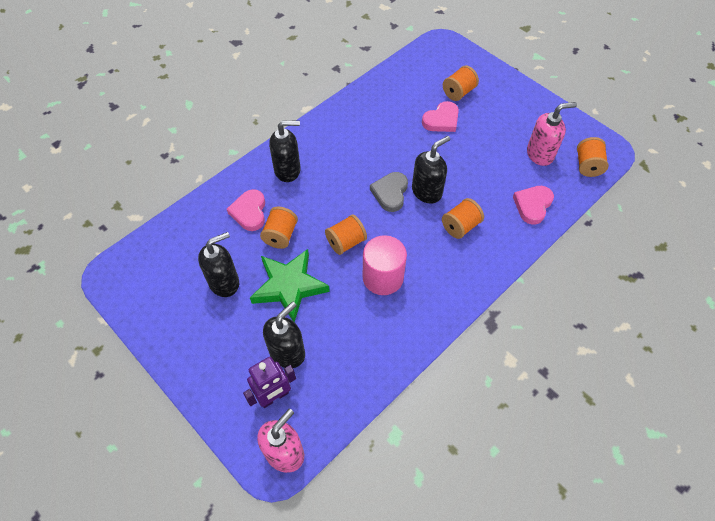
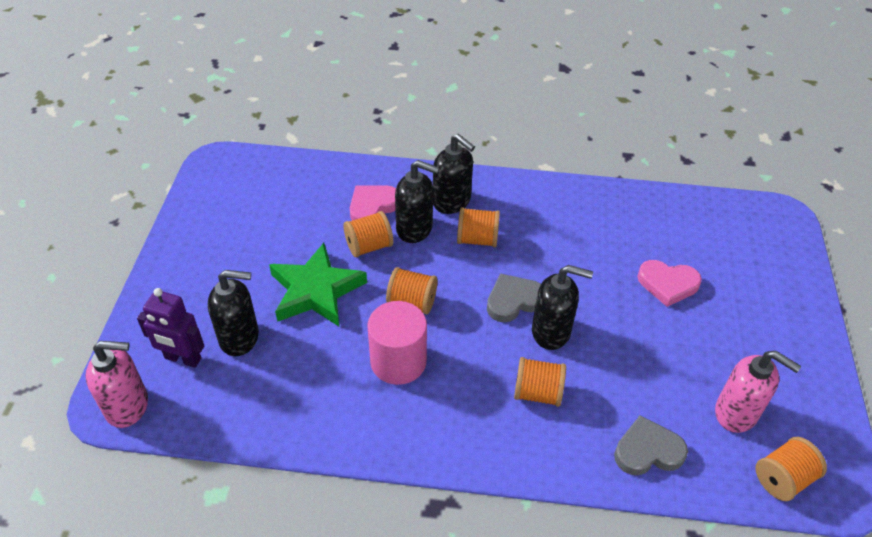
camera: 50 degrees right, 10 degrees down
black soap dispenser [198,232,239,297] -> black soap dispenser moved to [395,160,439,243]
orange spool [443,66,479,101] -> orange spool moved to [457,207,500,247]
pink heart [513,186,554,225] -> grey heart [614,415,688,475]

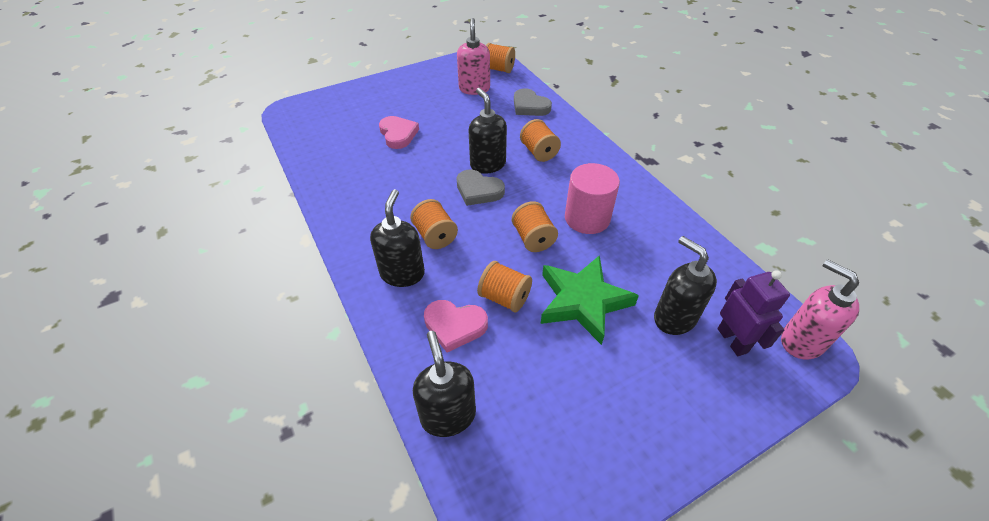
camera: 125 degrees left, 0 degrees up
black soap dispenser [395,160,439,243] -> black soap dispenser moved to [413,331,476,437]

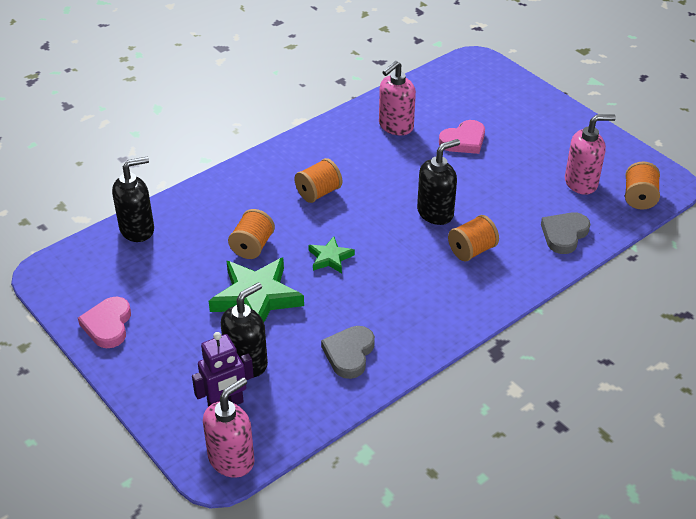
camera: 80 degrees right, 5 degrees down
black soap dispenser [370,189,425,287] -> none
pink heart [424,300,488,353] -> pink heart moved to [78,297,131,348]
grey heart [456,169,505,206] -> grey heart moved to [321,326,375,379]
orange spool [512,201,558,252] -> green star [308,236,355,273]
pink cylinder [565,163,620,234] -> none
none -> pink soap dispenser [379,61,416,135]

